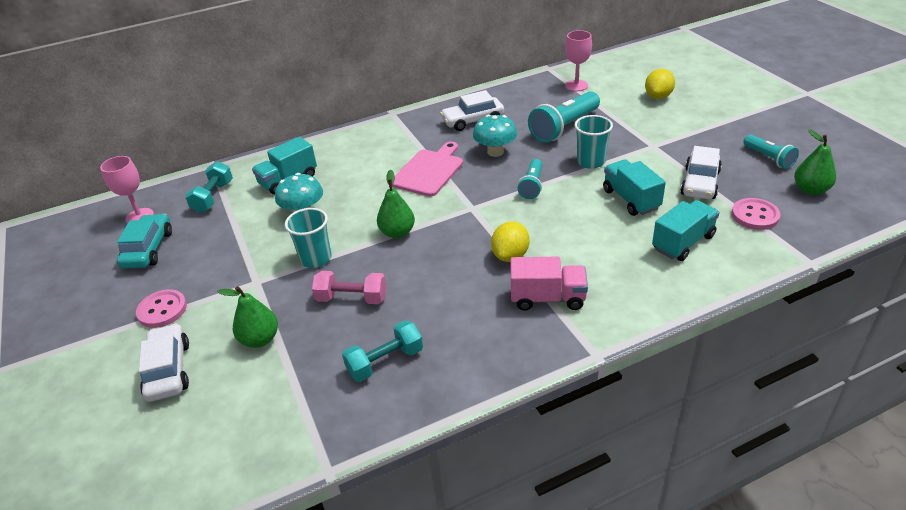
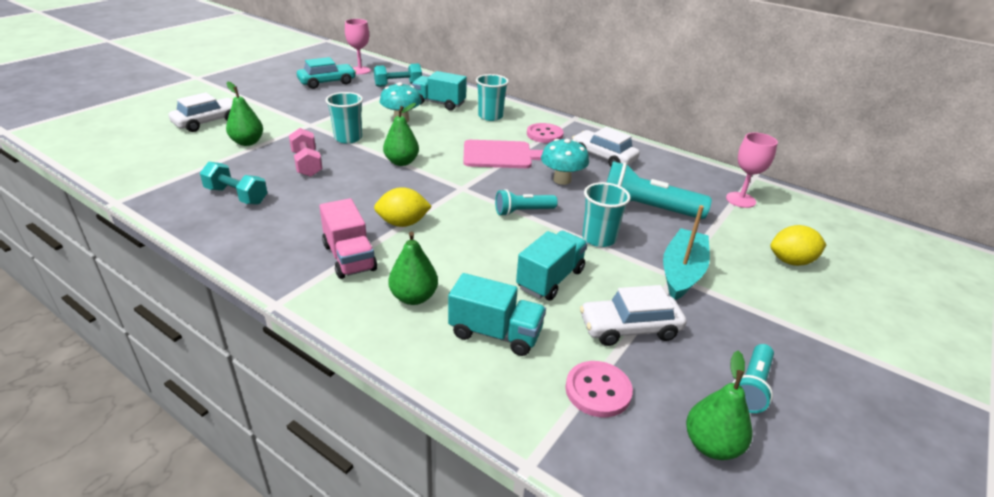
camera: 55 degrees right, 5 degrees down
pink button [136,289,187,328] -> pink button moved to [527,123,564,143]
none -> green pear [389,231,438,305]
none -> turquoise cup [476,74,509,121]
none -> turquoise boat [663,205,710,300]

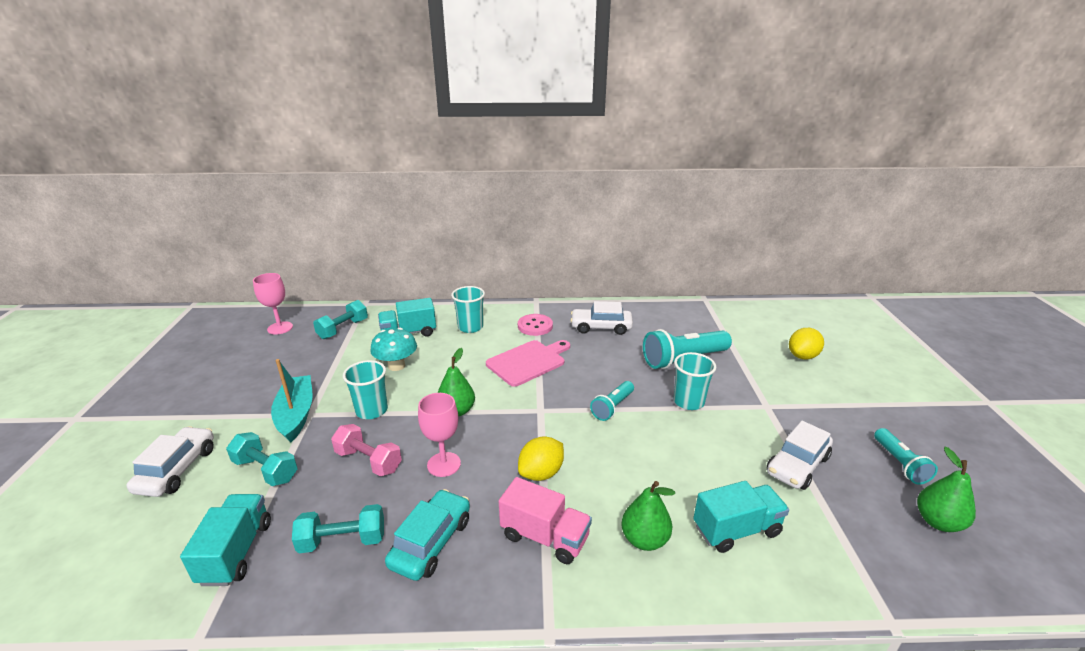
camera: 35 degrees left, 5 degrees down
green pear [226,82,263,146] -> turquoise dumbbell [226,432,297,486]
turquoise car [297,57,356,89] -> turquoise car moved to [385,489,470,581]
turquoise truck [516,231,588,301] -> turquoise truck moved to [180,494,271,586]
turquoise mushroom [541,139,589,185] -> none
pink button [565,361,633,417] -> none
turquoise boat [663,205,710,300] -> turquoise boat moved to [271,359,313,443]
pink goblet [726,132,778,208] -> pink goblet moved to [418,393,461,477]

